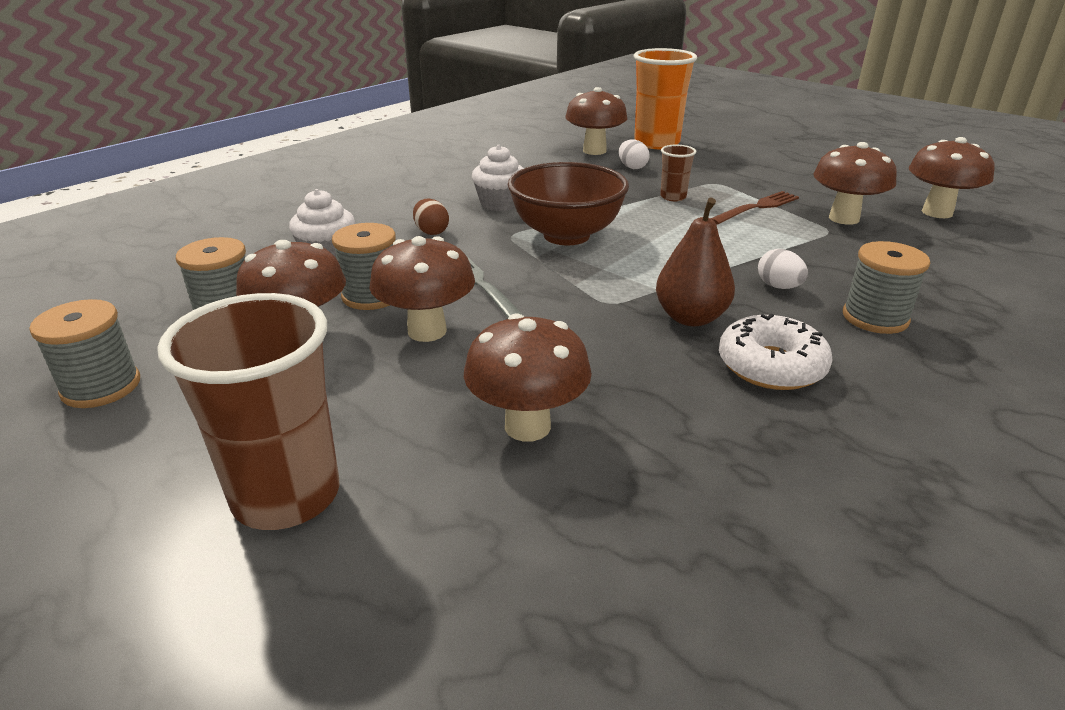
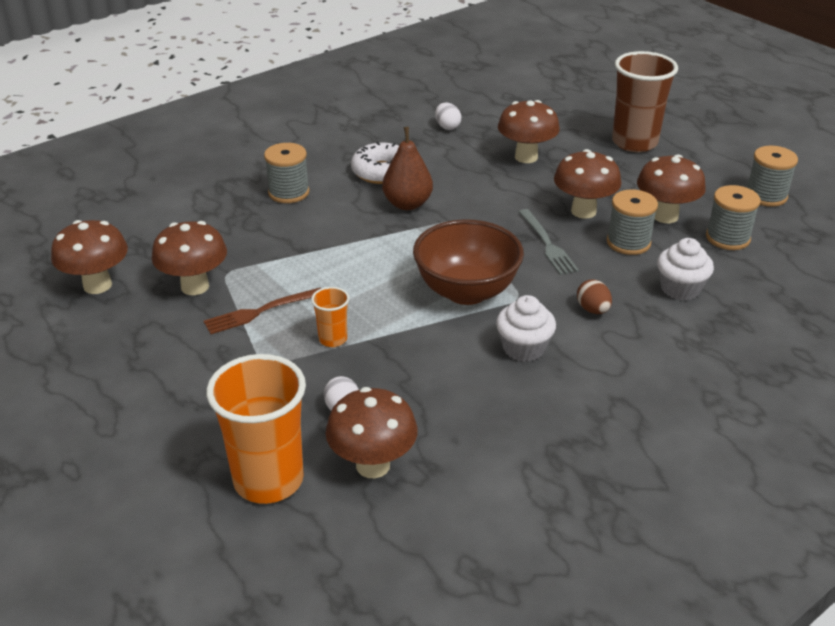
camera: 170 degrees left, 5 degrees up
brown cup [660,145,696,201] -> orange cup [311,287,350,347]
white egg [758,249,808,289] -> white egg moved to [435,103,461,130]

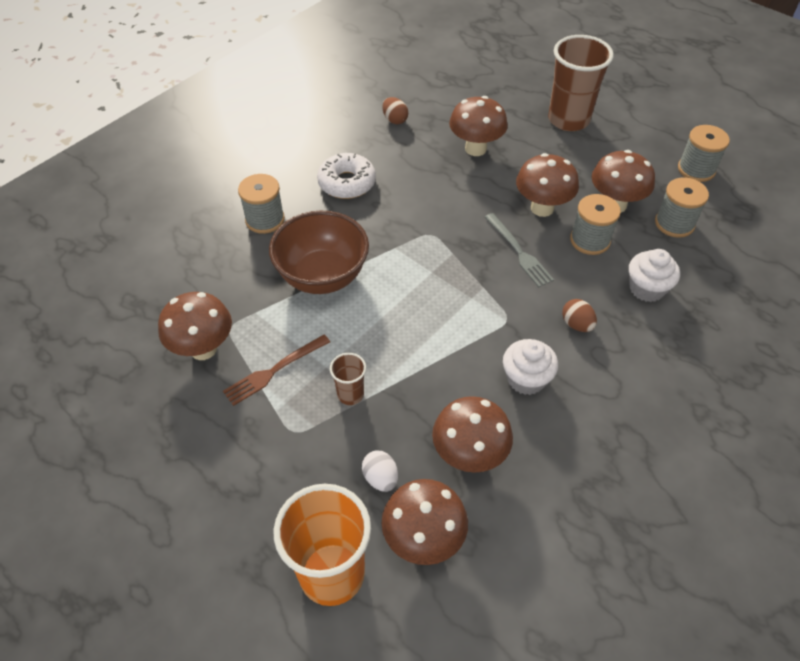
camera: 10 degrees left, 15 degrees up
brown mushroom [51,220,128,294] -> brown mushroom moved to [432,396,513,473]
orange cup [311,287,350,347] -> brown cup [330,353,366,405]
brown pear [382,127,433,210] -> none
brown bowl [413,219,524,305] -> brown bowl moved to [269,211,369,294]
white egg [435,103,461,130] -> brown egg [383,97,408,124]

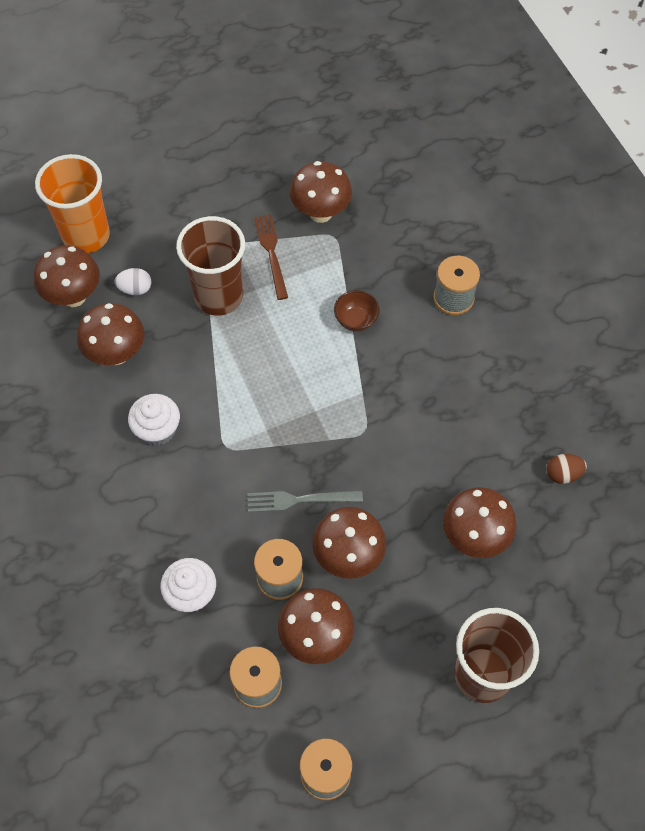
camera: 115 degrees right, 10 degrees up
brown bowl [269,211,369,294] -> brown bowl [334,290,380,332], size x0.47
white donut [317,153,376,199] -> none
brown cup [330,353,366,405] -> brown cup [176,216,245,316], size x2.09
brown egg [562,299,597,332] -> none

